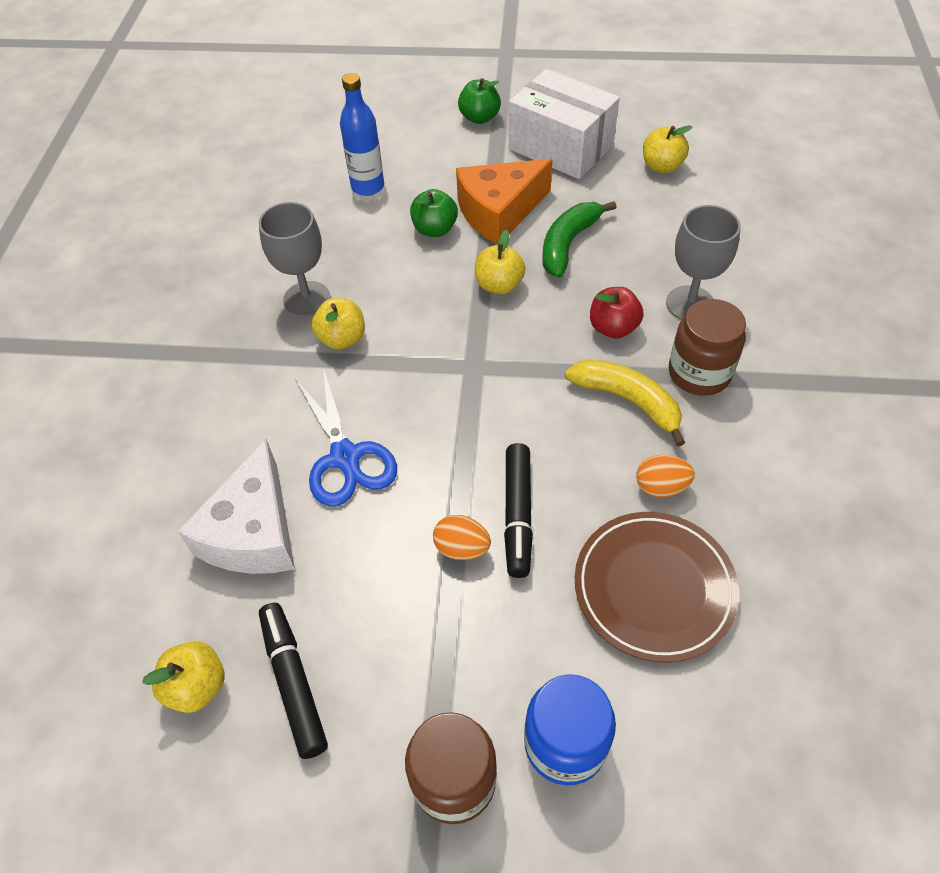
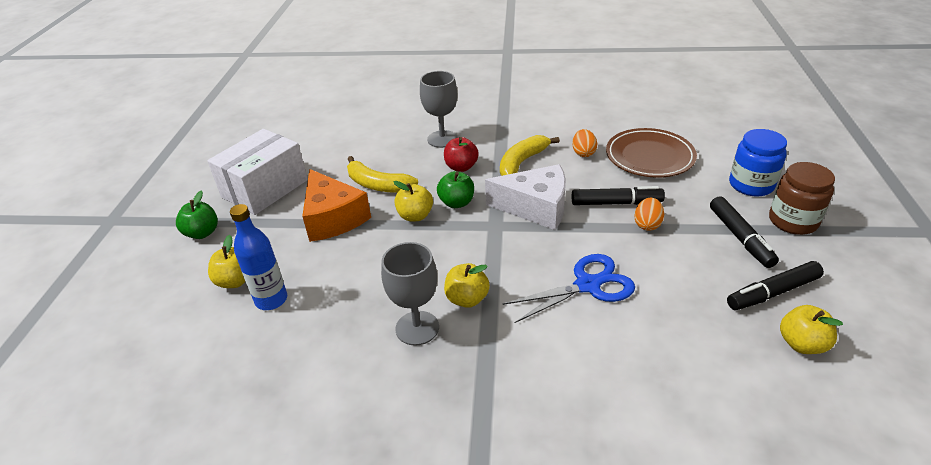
camera: 90 degrees left, 15 degrees down
white cheese [178,439,295,574] -> white cheese moved to [485,164,566,230]
green apple [410,189,458,237] -> green apple moved to [437,171,474,208]
green banana [542,201,617,278] -> yellow banana [347,156,418,193]
yellow apple [643,125,692,173] -> yellow apple moved to [208,235,245,288]
brown jar [669,299,746,396] -> none
none -> black marker [710,196,779,268]

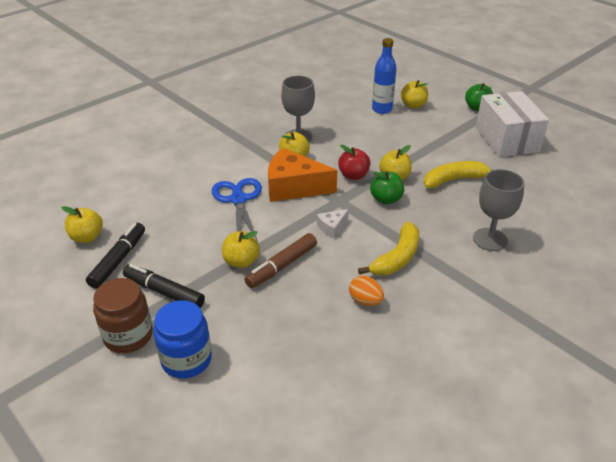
camera: 130 degrees right, 0 degrees up
orange cheese [302,169,371,242] -> orange cheese moved to [268,148,337,202]
red apple [444,137,479,172] -> red apple moved to [338,145,370,180]
white cheese [485,164,566,230] -> white cheese [317,209,349,238], size x0.45
yellow banana [500,135,560,176] -> yellow banana turned 45 degrees clockwise [358,222,419,275]
blue scissors [503,254,635,323] -> blue scissors turned 150 degrees clockwise [212,178,262,241]
black marker [572,186,665,205] -> brown marker [244,233,317,288]
brown plate [606,128,697,178] -> none
orange egg [634,198,664,231] -> yellow apple [222,231,260,268]

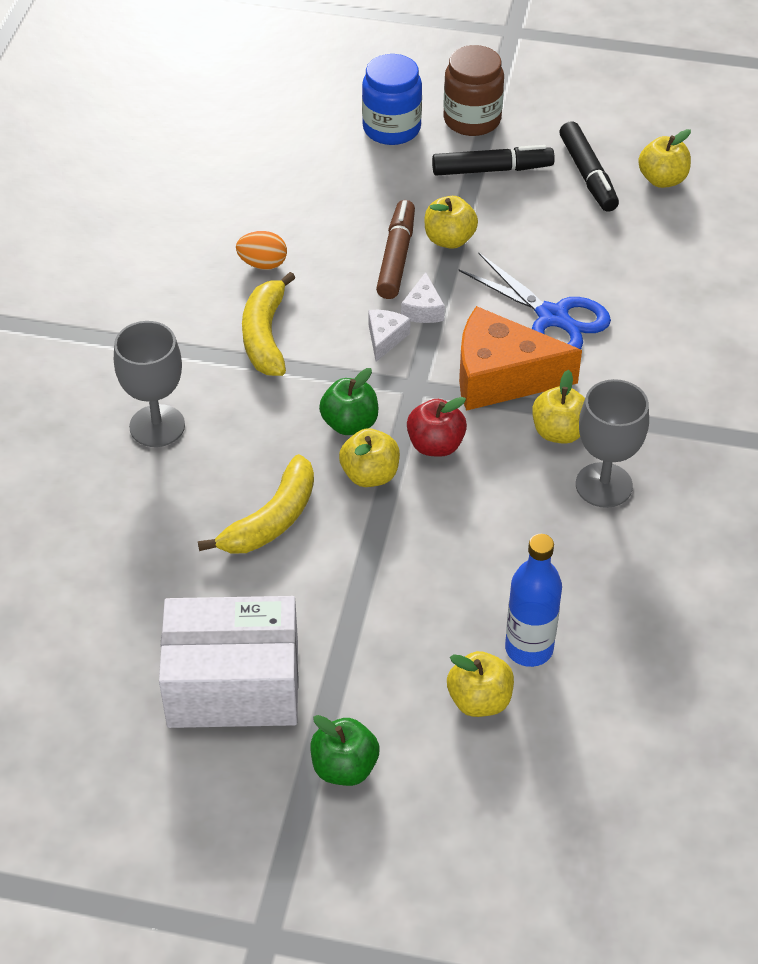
camera: 145 degrees right, 10 degrees up
orange cheese [268,148,337,202] -> orange cheese turned 150 degrees counterclockwise [459,306,582,411]
white box [476,91,549,157] -> white box turned 45 degrees counterclockwise [159,596,298,728]
none -> white cheese [401,272,445,323]

